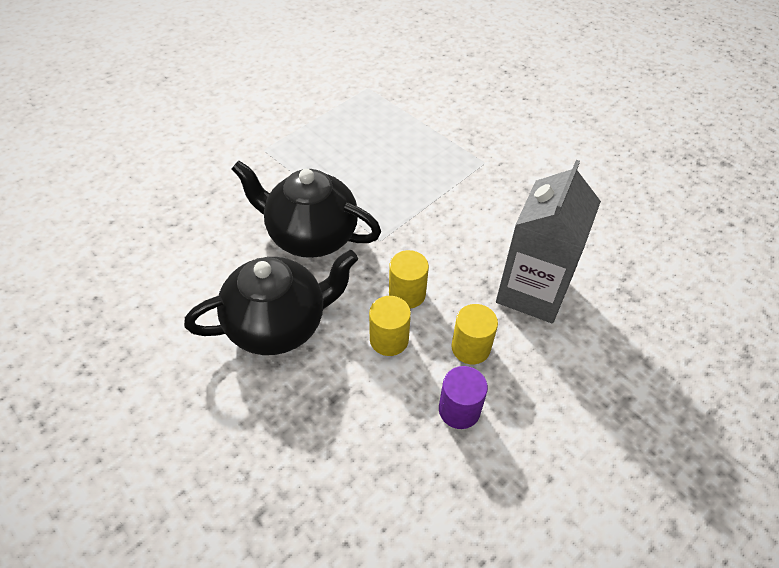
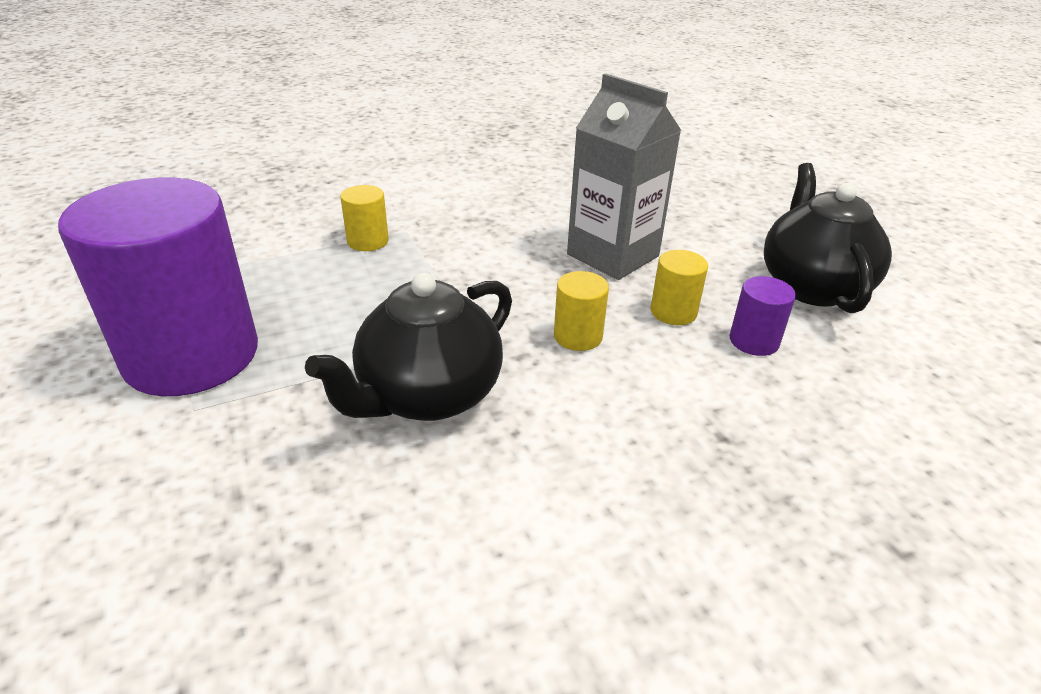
camera: 70 degrees left, 15 degrees down
black teapot [184,250,358,355] -> black teapot moved to [764,163,892,313]
yellow cylinder [369,296,411,356] -> yellow cylinder moved to [340,185,389,251]
none -> purple cylinder [58,178,258,396]

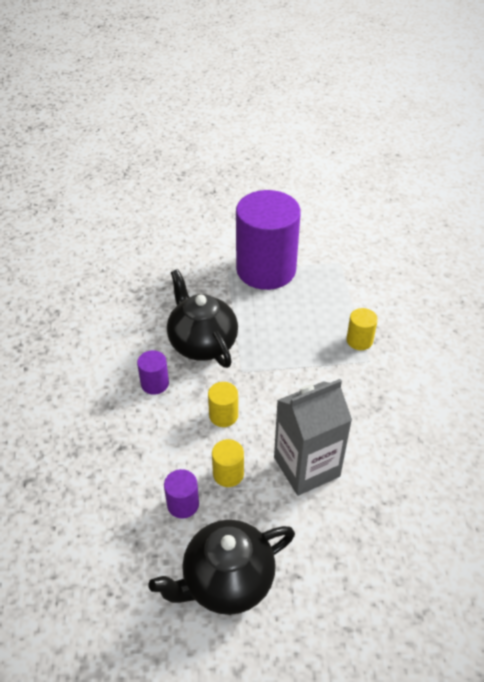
camera: 110 degrees right, 10 degrees up
black teapot [764,163,892,313] -> black teapot turned 135 degrees clockwise [149,520,295,615]
none -> purple cylinder [137,350,169,395]

